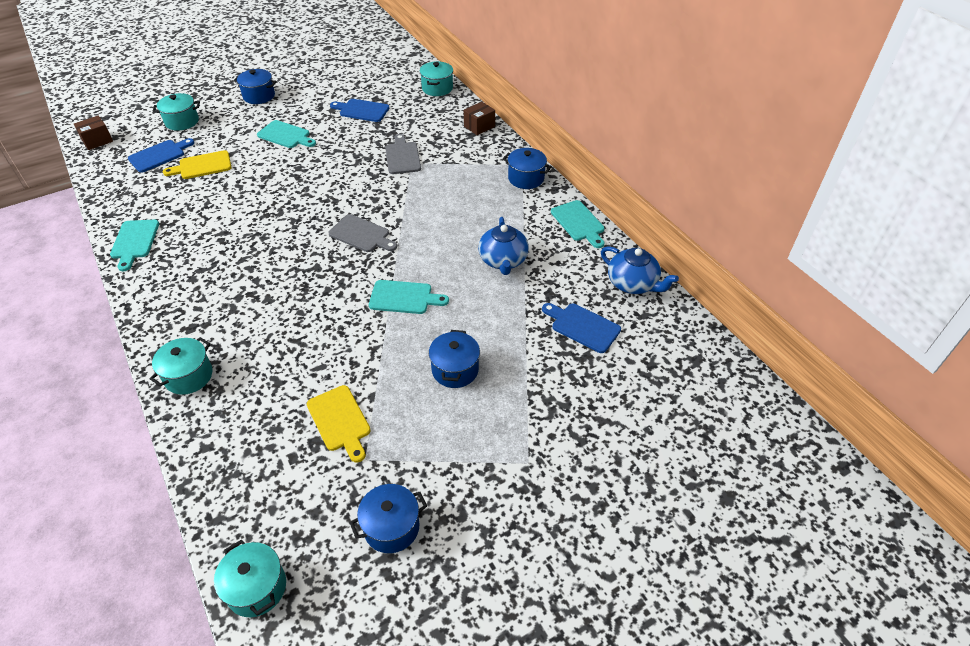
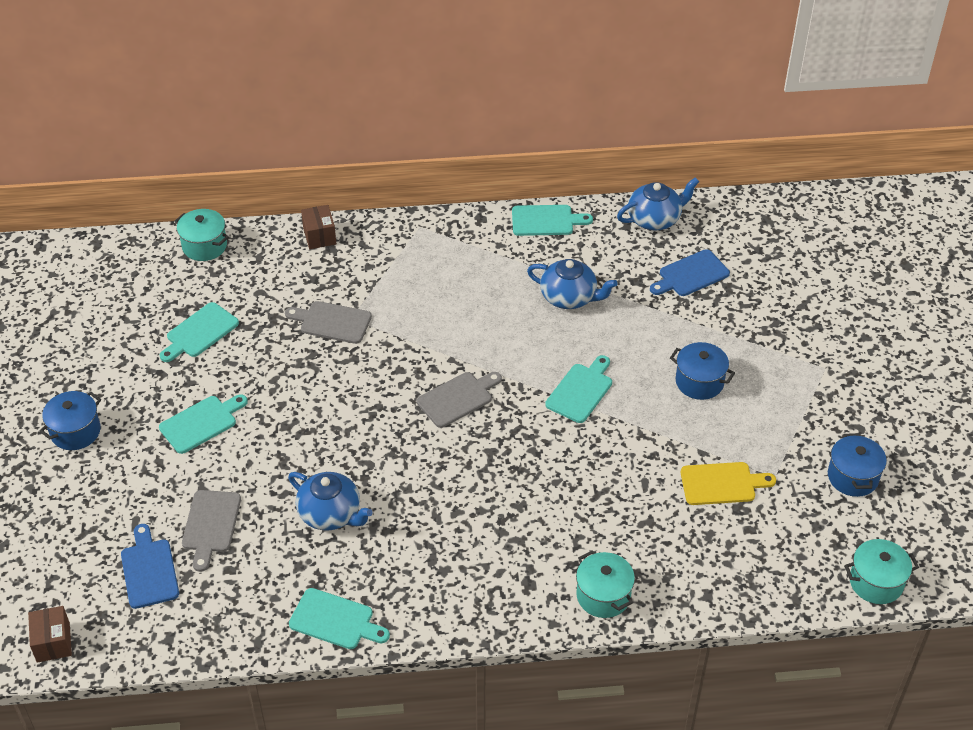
camera: 65 degrees left, 0 degrees up
turquoise pot [153,93,200,131] -> none
yellow cutting board [163,150,232,179] -> grey cutting board [182,490,241,572]
blue cutting board [330,99,389,122] -> turquoise cutting board [160,302,239,362]
blue pot [503,148,552,189] -> none
none -> blue teapot [288,472,373,531]

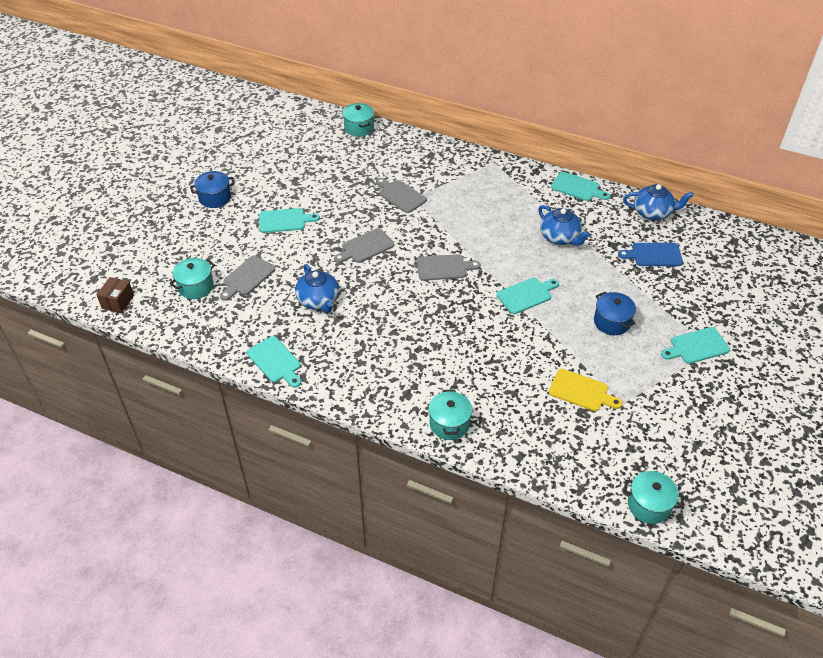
camera: 30 degrees right, 0 degrees up
blue cutting board [121,524,179,609] -> turquoise pot [170,258,215,299]
turquoise cutting board [160,302,239,362] -> turquoise cutting board moved to [661,327,730,364]
brown box [301,205,336,249] -> none
blue pot [828,433,887,497] -> none
none -> grey cutting board [334,228,394,263]

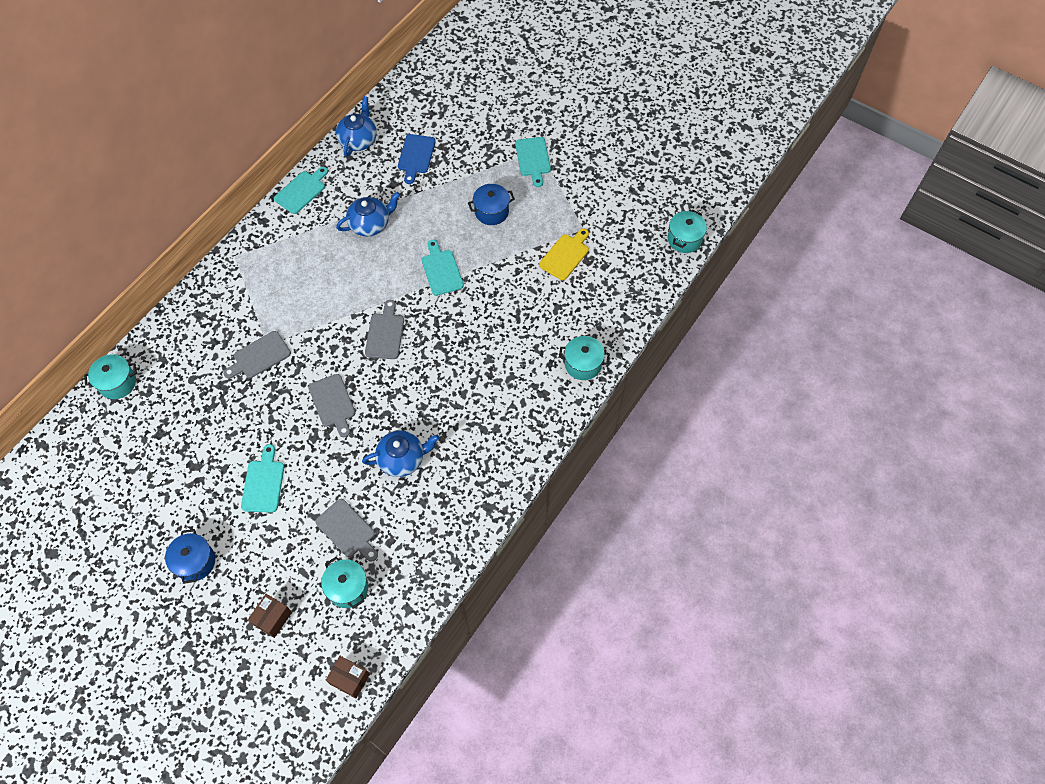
camera: 80 degrees left, 15 degrees up
turquoise cutting board [247,336,301,388] -> none
none -> brown box [248,594,292,638]

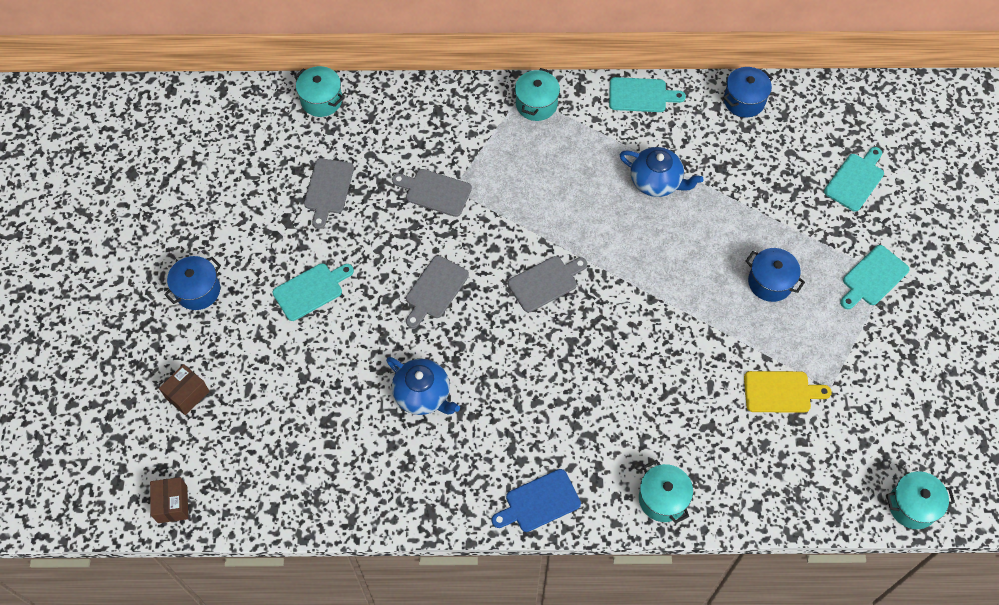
camera: 55 degrees right, 0 degrees up
brown box [248,594,292,638] -> brown box turned 45 degrees counterclockwise [159,364,210,415]
grey cutting board [315,499,378,562] -> grey cutting board moved to [304,158,354,229]
turquoise pot [321,557,368,609] -> turquoise pot moved to [515,68,560,121]
blue teapot [336,96,377,157] -> blue pot [723,67,773,117]
blue cutting board [398,134,436,184] -> blue cutting board moved to [492,469,581,532]
turquoise cutting board [421,240,464,296] -> turquoise cutting board moved to [824,147,884,211]

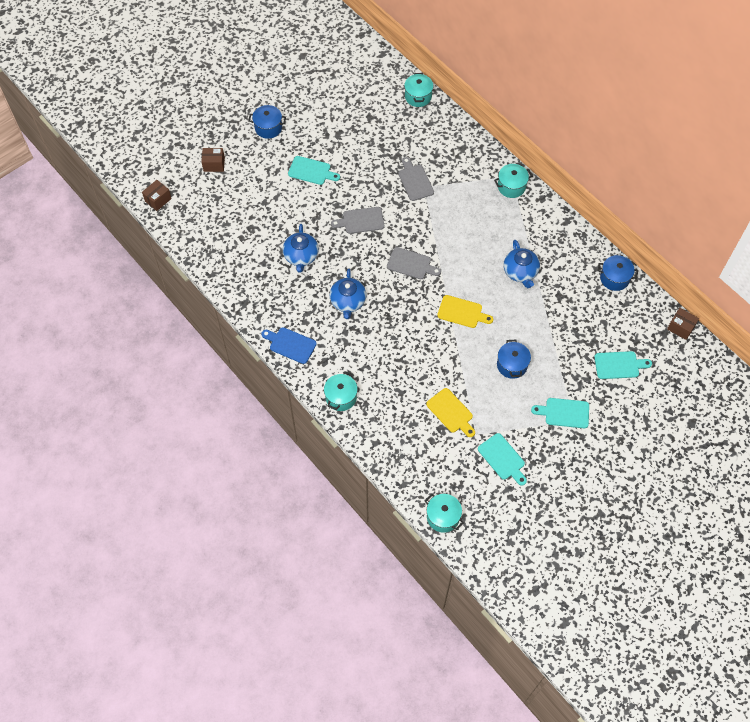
camera: 50 degrees right, 0 degrees up
grey cutting board [304,158,354,229] -> none
turquoise cutting board [609,77,686,112] -> turquoise cutting board moved to [478,433,527,486]
none -> blue teapot [330,268,366,319]
none -> yellow cutting board [437,295,493,328]
none -> brown box [667,308,699,340]

